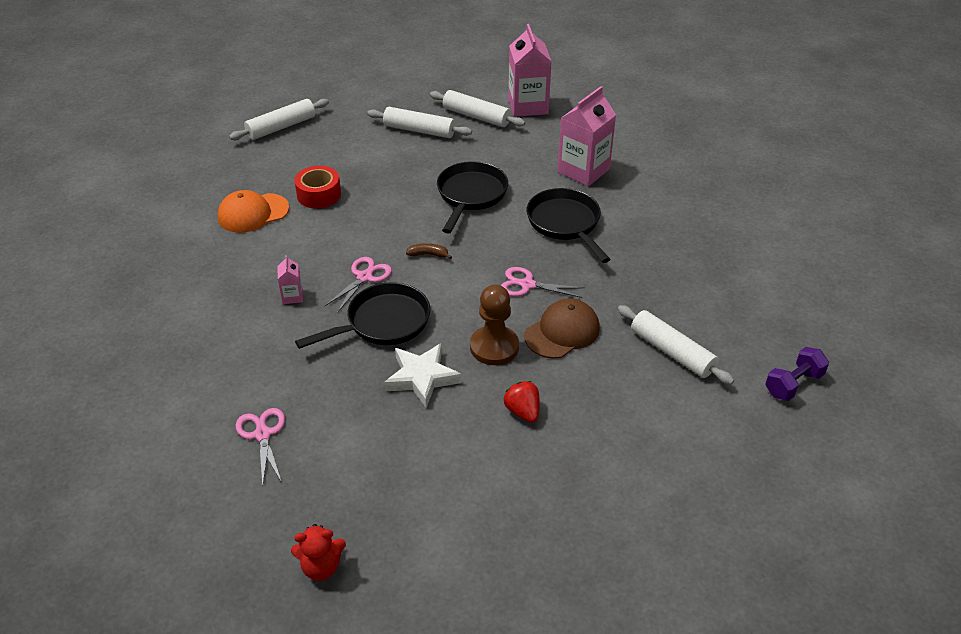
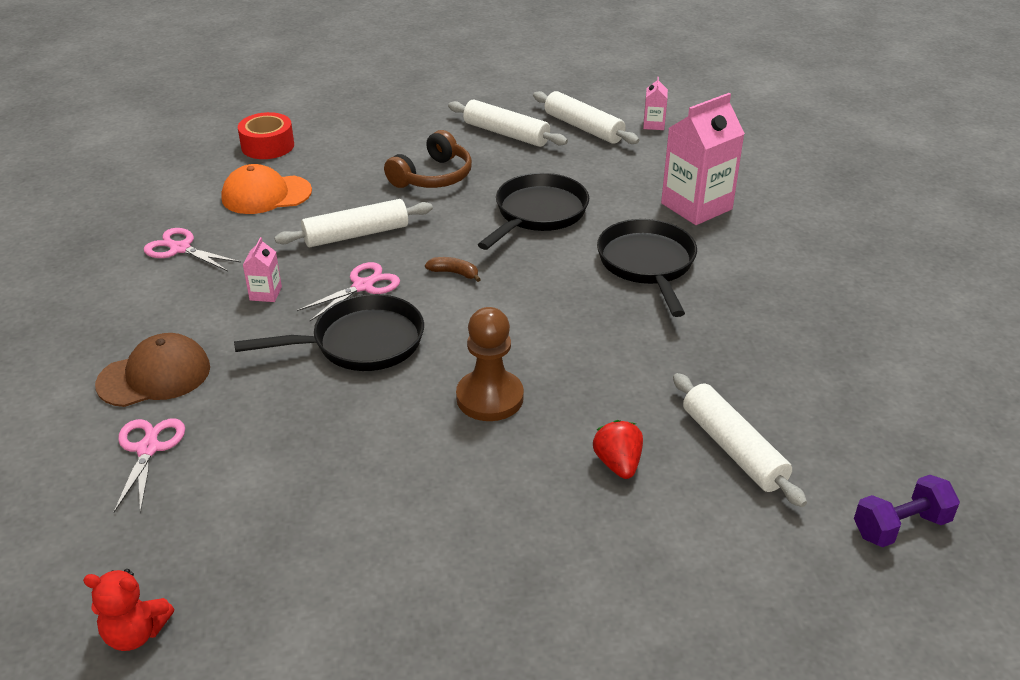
camera: 15 degrees right, 5 degrees down
white rolling pin [229,99,329,140] -> white rolling pin moved to [274,199,433,247]
red tape [294,166,341,209] -> red tape moved to [238,112,294,159]
white star [384,343,461,408] -> none
pink scissors [501,267,585,298] -> pink scissors moved to [144,228,241,271]
red strawberry [504,381,540,423] -> red strawberry moved to [593,420,643,479]
pink carton [508,24,552,117] -> pink carton [643,77,668,130], size x0.46
brown cap [524,298,600,359] -> brown cap moved to [95,333,210,407]
none -> brown headphones [384,130,472,188]

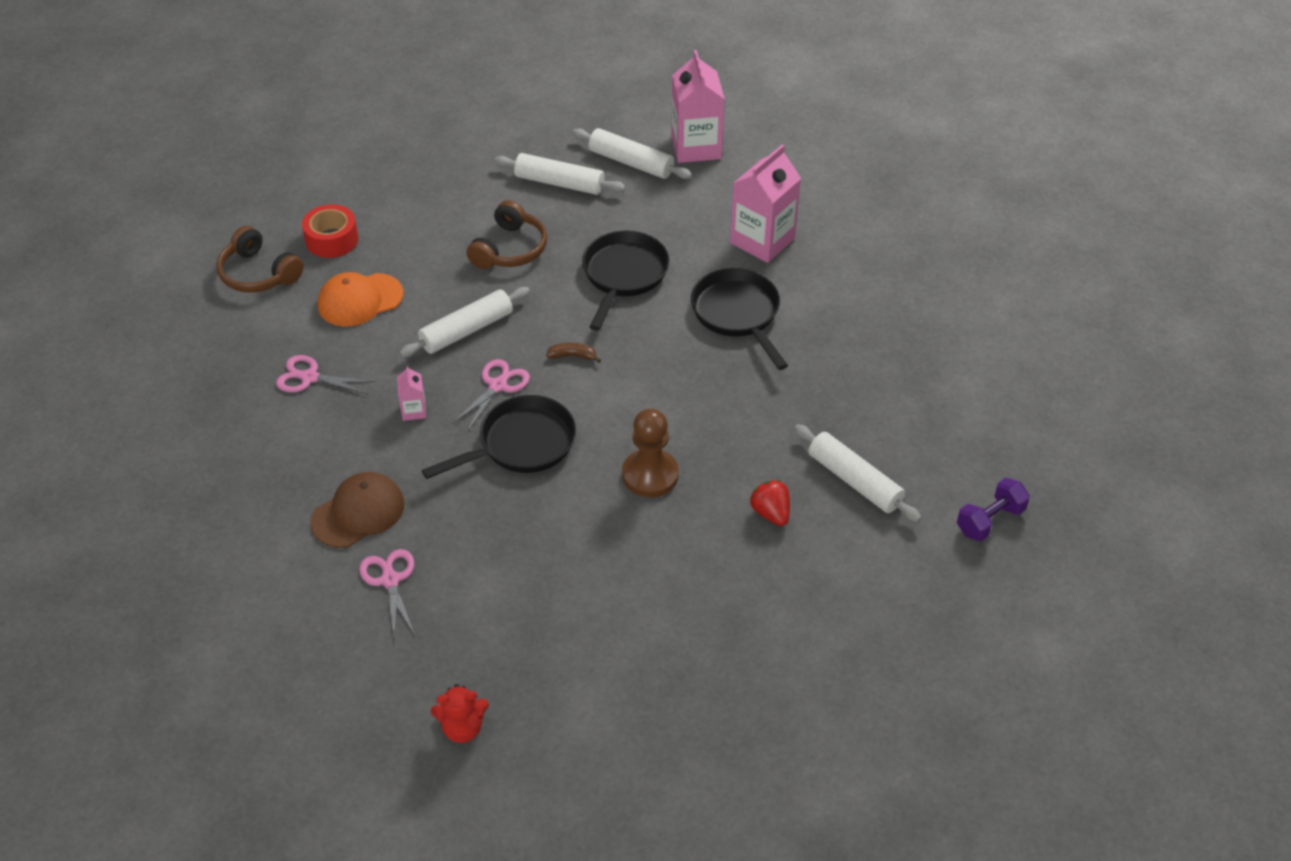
camera: 15 degrees left, 10 degrees up
pink carton [643,77,668,130] -> pink carton [671,50,725,163], size x2.19
none -> brown headphones [217,226,304,293]

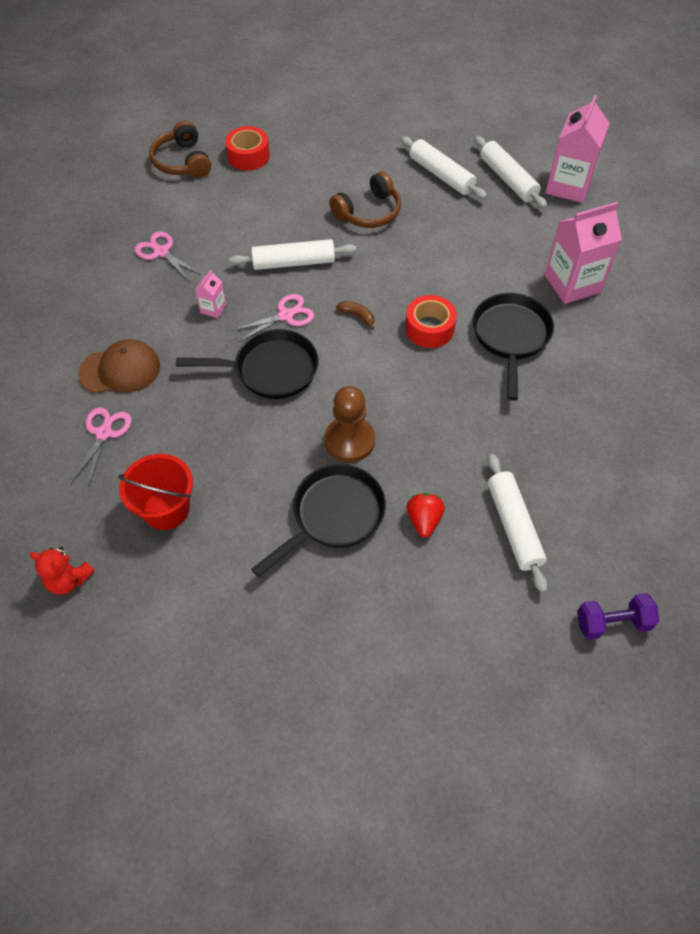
camera: 30 degrees right, 10 degrees up
orange cap [318,272,403,327] -> none
black pan [582,231,669,331] -> black pan moved to [251,464,386,577]
none -> red bucket [118,454,193,530]
none -> red tape [405,295,457,348]

